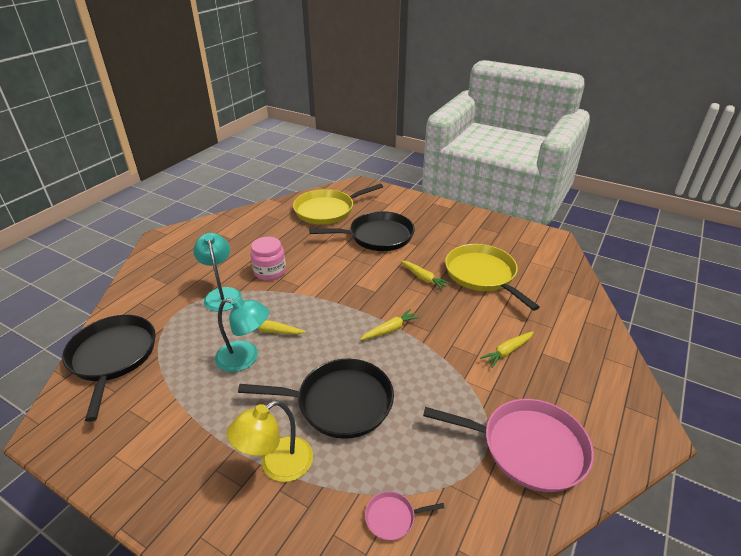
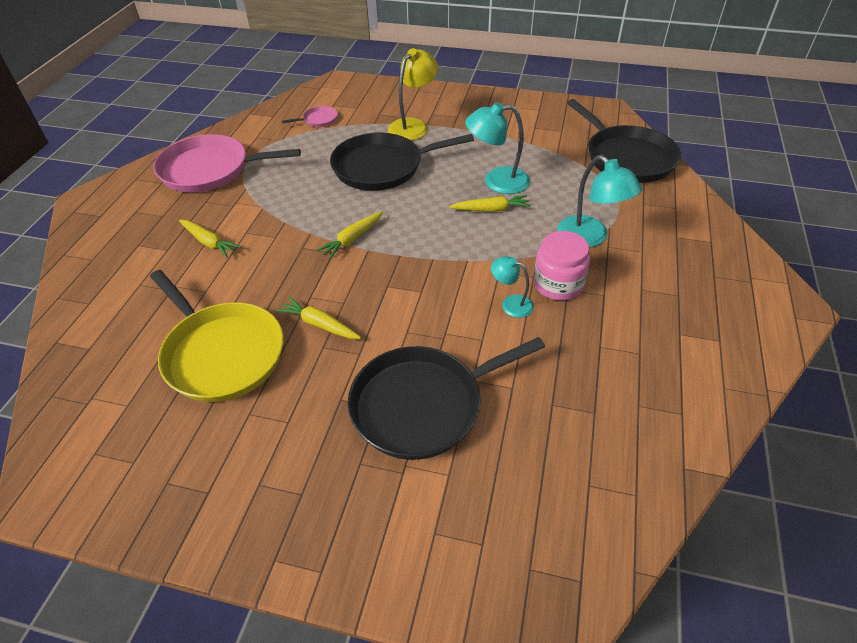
camera: 165 degrees right, 10 degrees up
yellow pan [293,184,383,224] -> none
yellow carrot [480,331,533,368] -> yellow carrot turned 90 degrees clockwise [179,220,242,258]
none -> turquoise lamp [491,256,534,318]

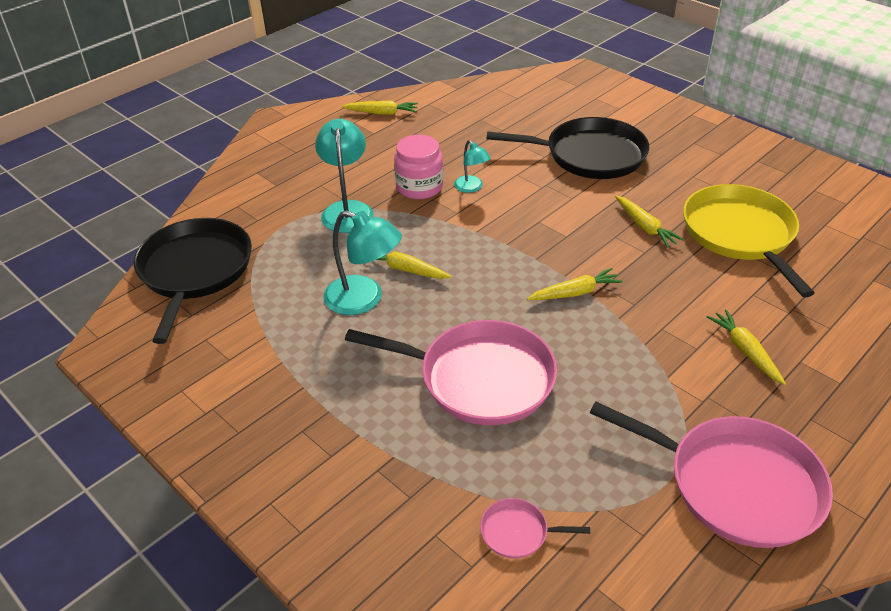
camera: 150 degrees left, 5 degrees down
black pan [330,132,474,191] -> pink pan [345,320,557,425]
yellow lamp [388,48,438,141] -> none
none -> yellow carrot [342,100,418,115]

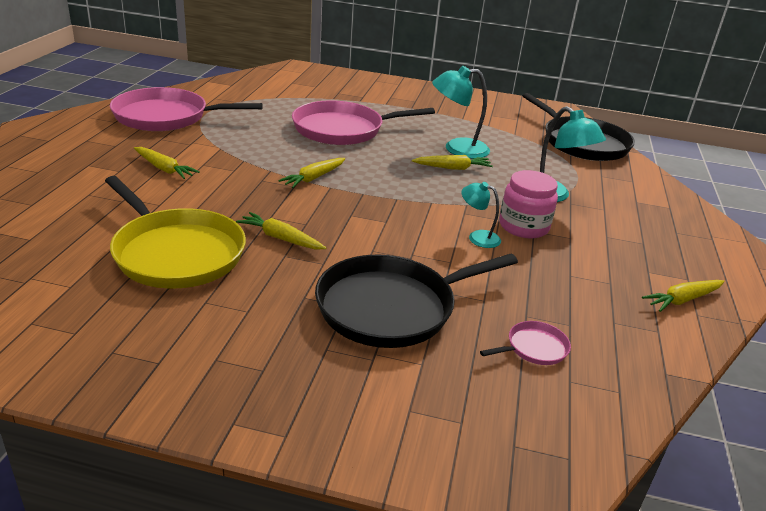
camera: 145 degrees right, 10 degrees down
pink pan [480,498,590,558] -> pink pan moved to [480,321,571,365]

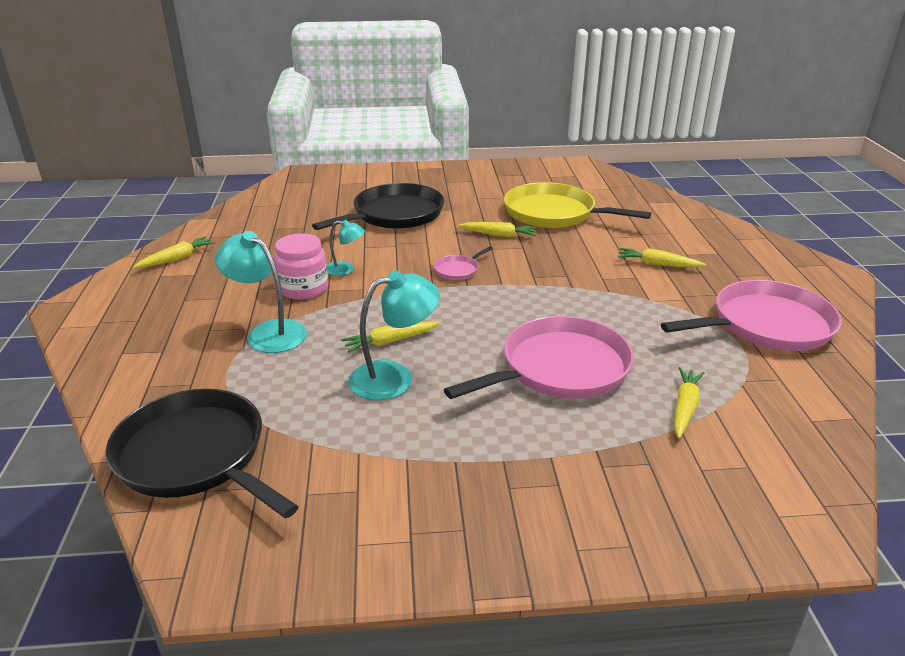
camera: 165 degrees right, 0 degrees up
yellow carrot [278,158,345,188] -> yellow carrot moved to [674,367,705,439]
pink pan [480,321,571,365] -> pink pan moved to [434,246,493,280]

